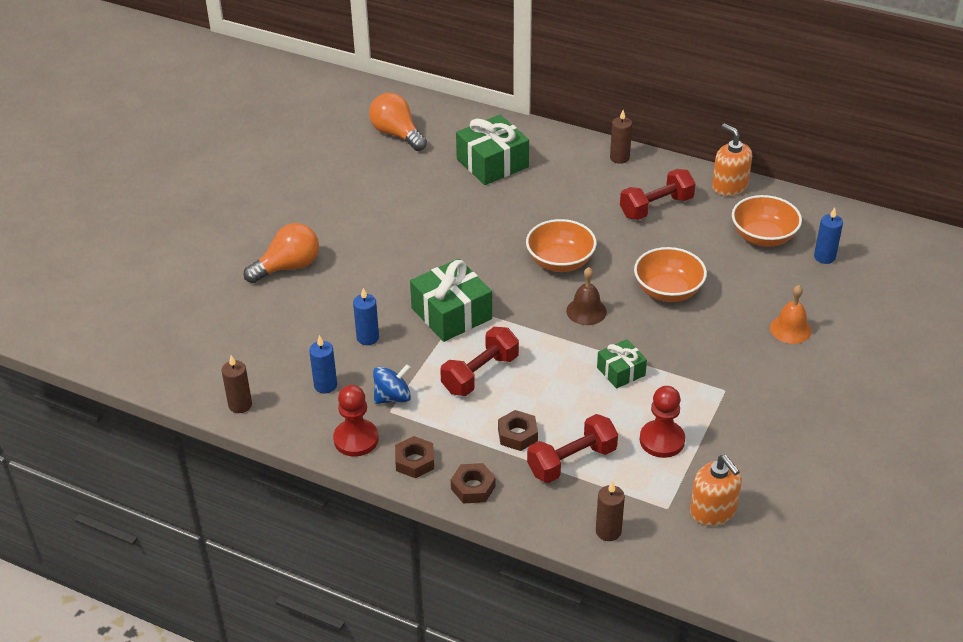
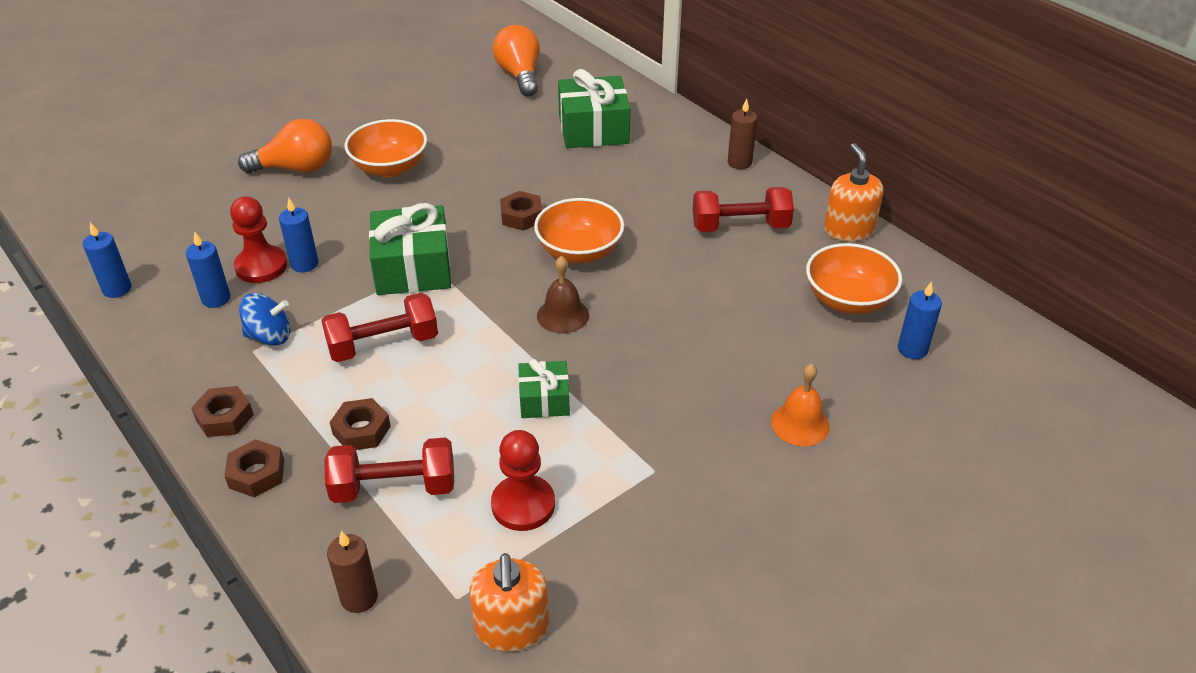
camera: 25 degrees right, 0 degrees up
brown candle [222,355,252,413] -> blue candle [83,222,131,298]
red pawn [333,385,379,456] -> red pawn moved to [230,196,287,283]
orange bowl [634,247,707,302] -> orange bowl moved to [345,119,427,177]
none -> brown nut [500,191,542,231]

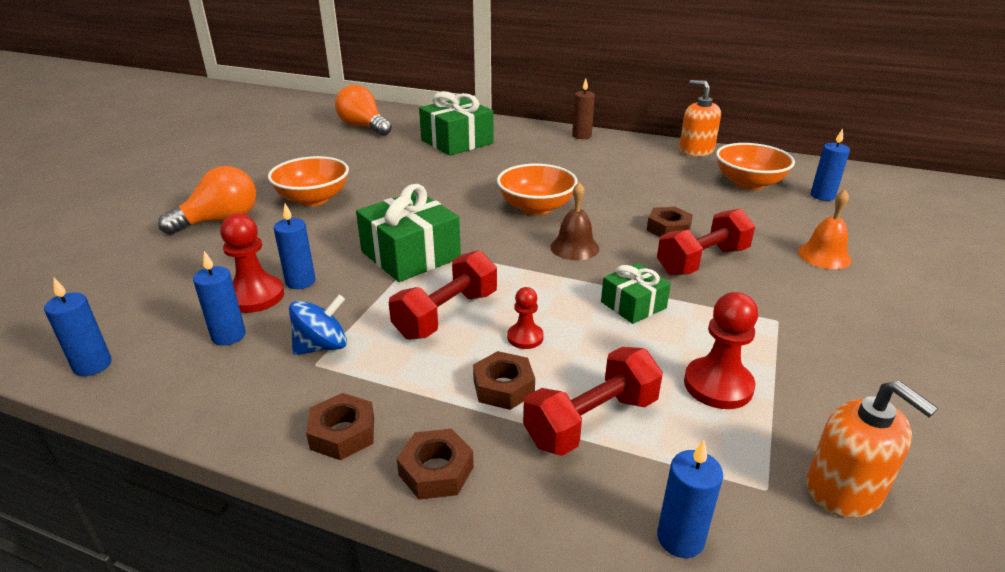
camera: 30 degrees left, 10 degrees down
brown candle [327,531,378,613] -> blue candle [657,440,723,558]
brown nut [500,191,542,231] -> brown nut moved to [647,207,693,237]
red dumbbell [693,187,794,232] -> red dumbbell moved to [657,209,755,275]
none -> red pawn [507,287,544,349]

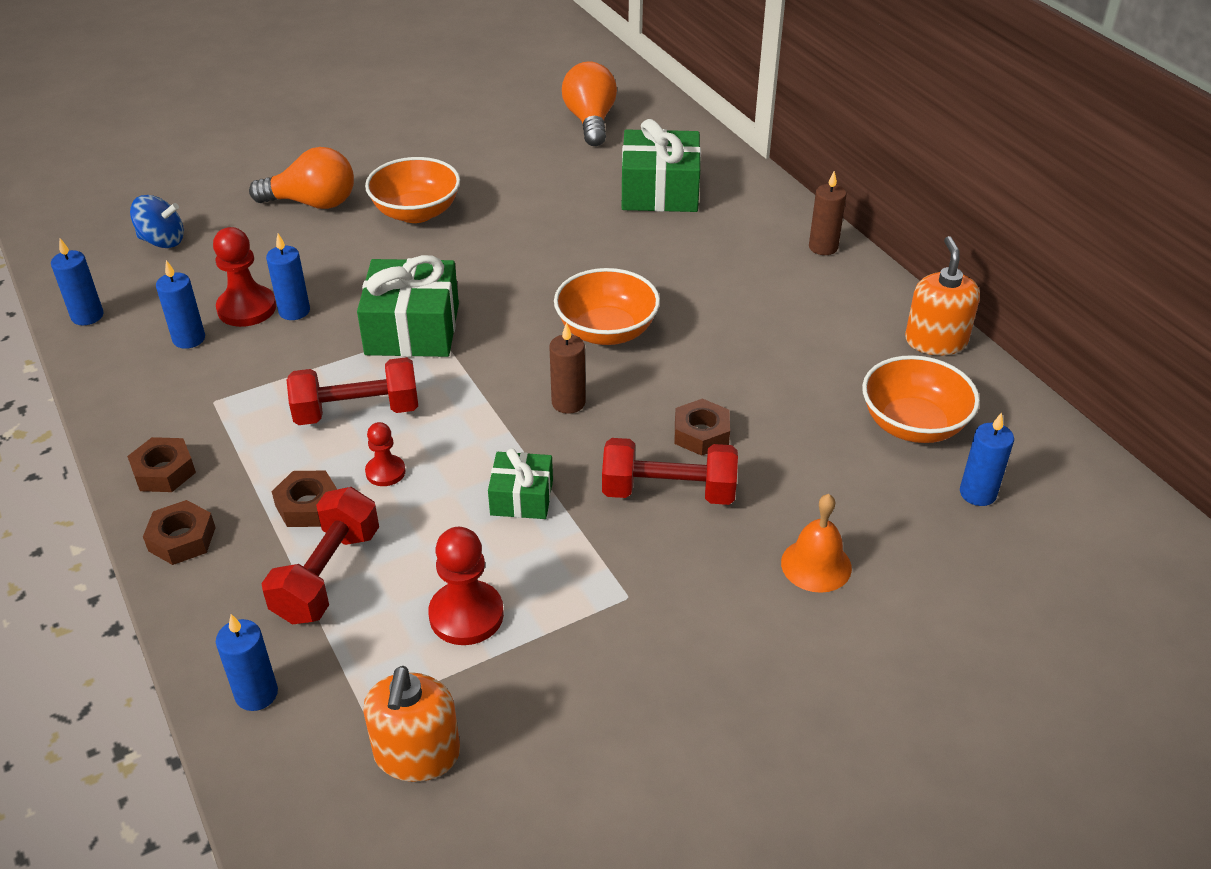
camera: 40 degrees right, 10 degrees up
blue spinning top [289,295,347,355] -> blue spinning top moved to [130,195,184,248]
red dumbbell [523,347,663,456] -> red dumbbell turned 75 degrees counterclockwise [261,487,379,625]
brown bell [550,182,599,260] -> brown candle [549,323,586,414]

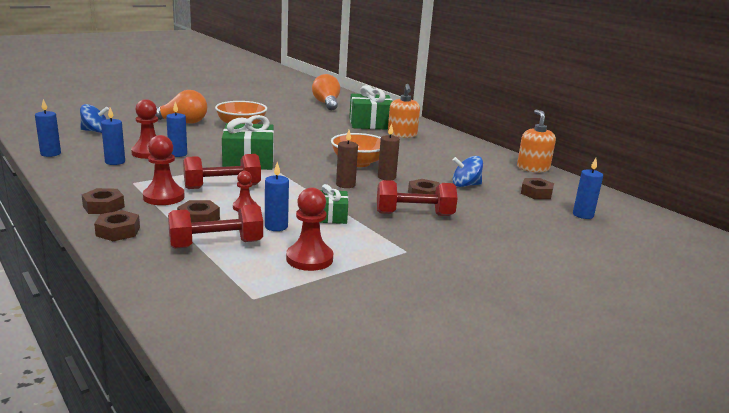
camera: 10 degrees left, 20 degrees down
blue candle [216,614,278,711] -> blue candle moved to [265,162,289,231]
red dumbbell [261,487,379,625] -> red dumbbell turned 60 degrees clockwise [168,204,263,249]
orange soap dispenser [363,666,460,782] -> orange soap dispenser moved to [388,84,420,138]
orange bell [781,494,852,593] -> none
brown candle [809,171,847,255] -> brown candle moved to [378,123,400,181]
orange bowl [862,355,980,443] -> brown nut [521,178,554,199]
none -> red pawn [143,135,185,205]
none -> blue spinning top [453,156,483,187]

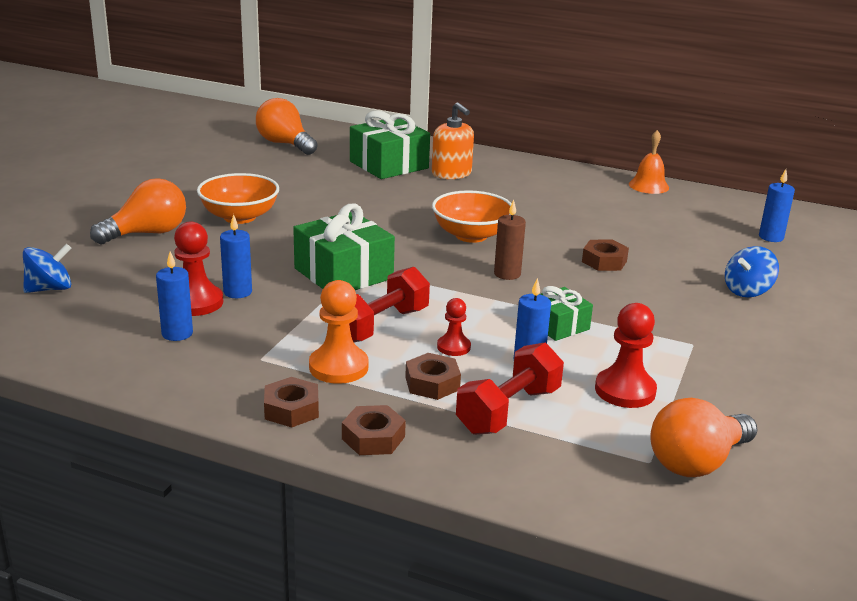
camera: 30 degrees left, 5 degrees up
blue candle [35,99,61,157] -> none
red pawn [143,135,185,205] -> orange pawn [309,280,369,384]
red dumbbell [377,180,458,216] -> none
brown candle [378,123,400,181] -> none
blue spinning top [453,156,483,187] -> blue spinning top moved to [725,246,779,297]
orange soap dispenser [517,110,556,172] -> orange bell [629,130,669,194]
brown nut [521,178,554,199] -> none
none -> orange light bulb [650,398,758,477]

